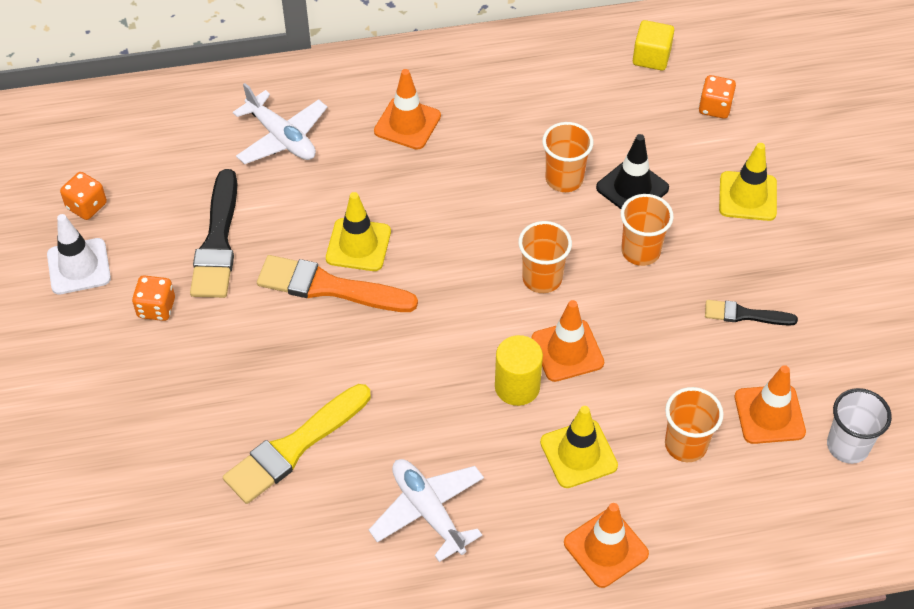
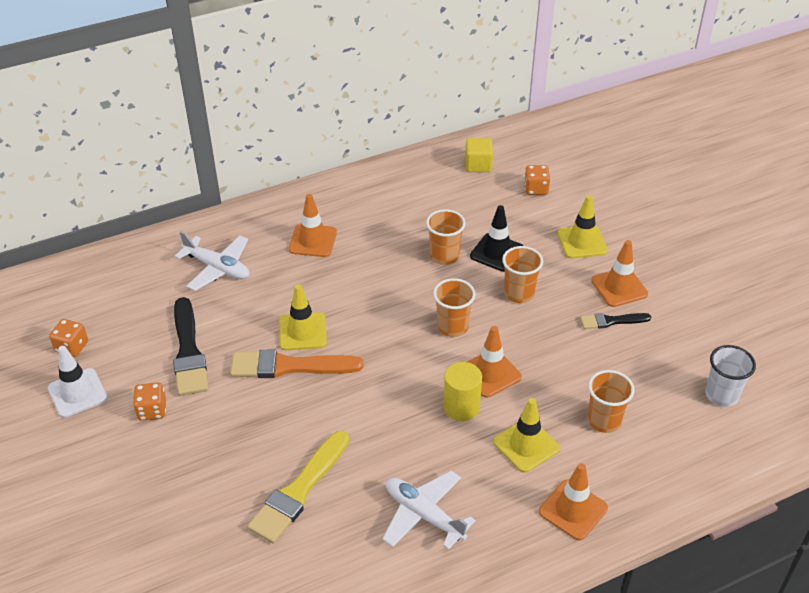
camera: 15 degrees left, 10 degrees down
orange traffic cone [735,365,806,444] -> orange traffic cone moved to [591,240,648,307]

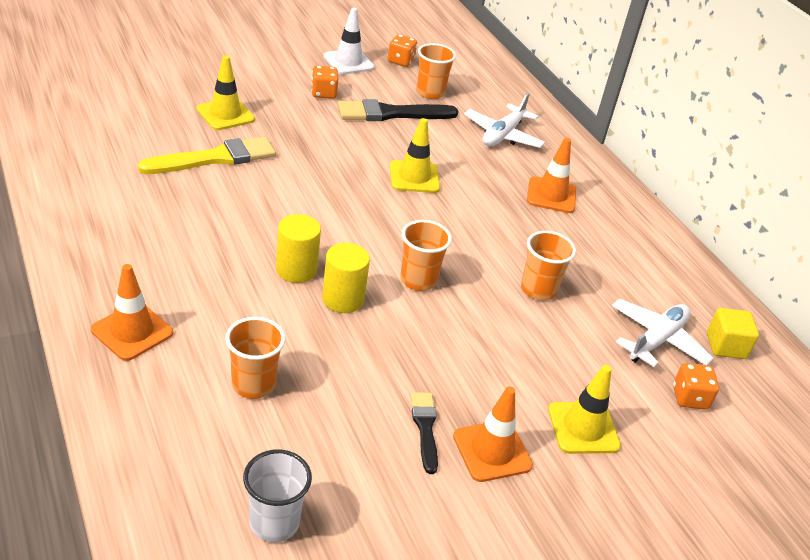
camera: 85 degrees right, 5 degrees down
orange brush [230,350,363,378] -> none
yellow brush [247,431,349,544] -> yellow brush turned 120 degrees clockwise [138,137,276,174]
white plane [383,471,476,550] -> white plane moved to [612,299,714,367]
orange traffic cone [467,326,522,398] -> yellow cylinder [322,243,370,313]
black traffic cone [470,205,523,272] -> none
yellow traffic cone [493,398,560,473] -> yellow traffic cone moved to [196,55,255,130]
orange cup [502,246,543,303] -> orange cup moved to [416,43,456,99]

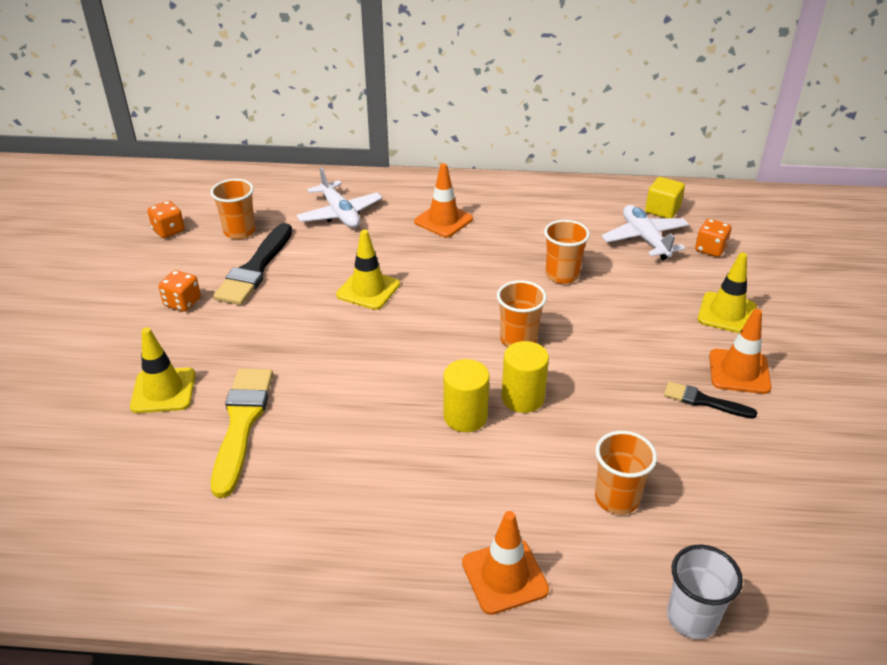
camera: 55 degrees left, 0 degrees up
white cup [243,449,312,542] -> white cup moved to [667,545,743,639]
white traffic cone [323,8,375,75] -> none

